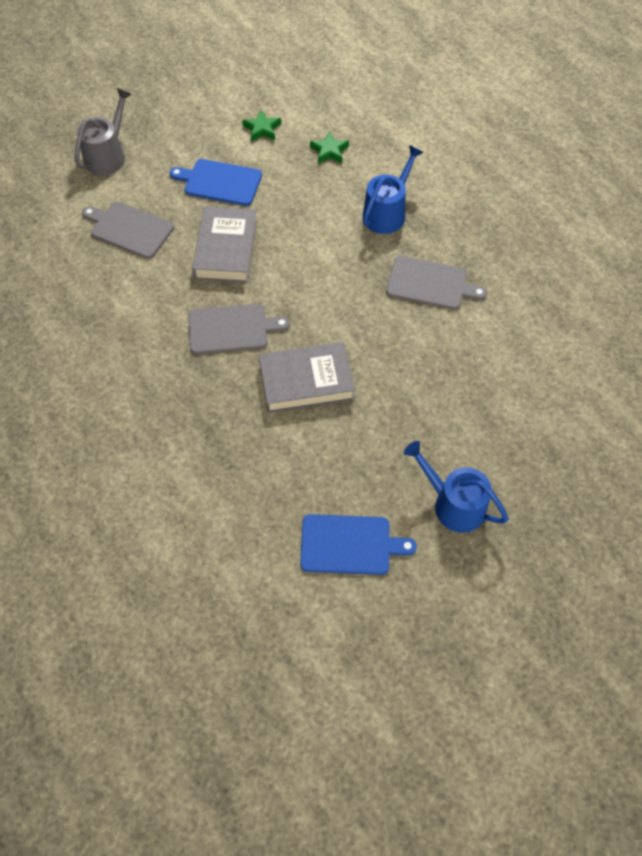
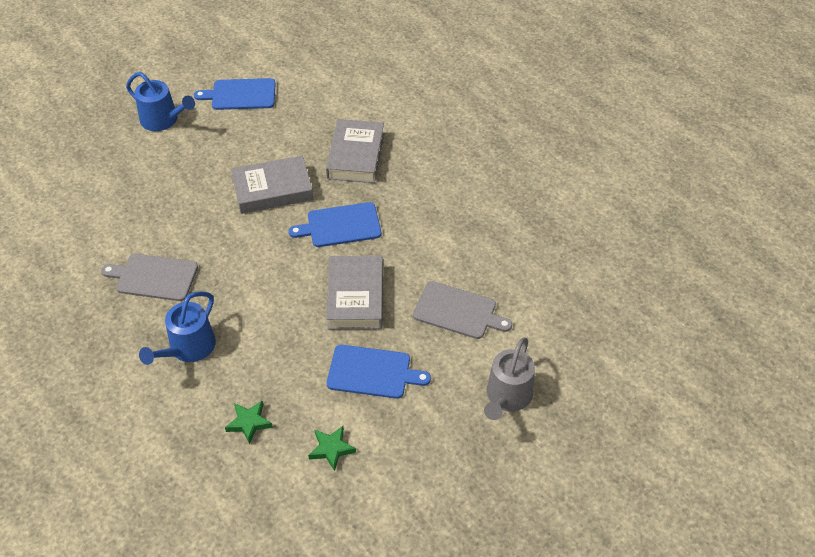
camera: 175 degrees right, 10 degrees down
grey cutting board [188,304,290,354] -> blue cutting board [289,202,381,247]
none -> grey book [326,119,384,183]

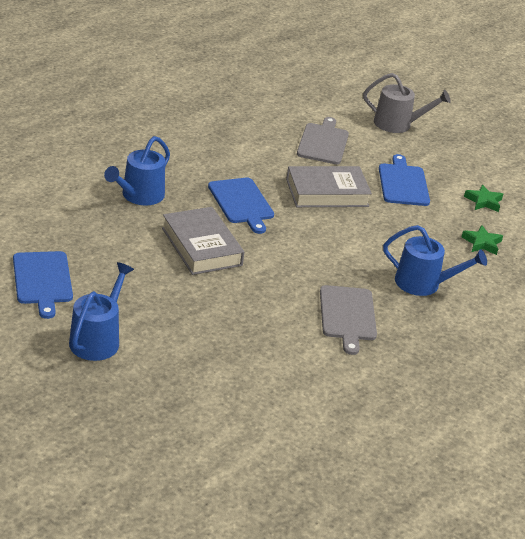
camera: 105 degrees left, 15 degrees down
grey book [326,119,384,183] -> blue watering can [104,136,170,205]

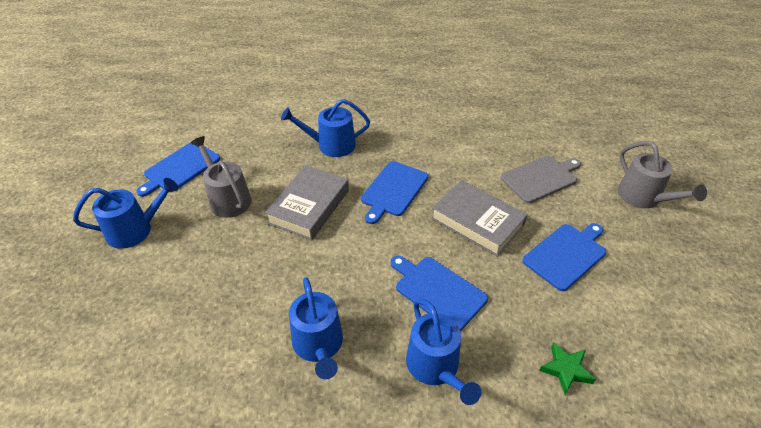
camera: 55 degrees right, 10 degrees up
grey cutting board [320,285,377,355] -> blue watering can [289,277,343,379]
green star [464,184,503,212] -> none
none -> grey watering can [191,136,251,218]
none -> blue cutting board [390,255,488,331]

